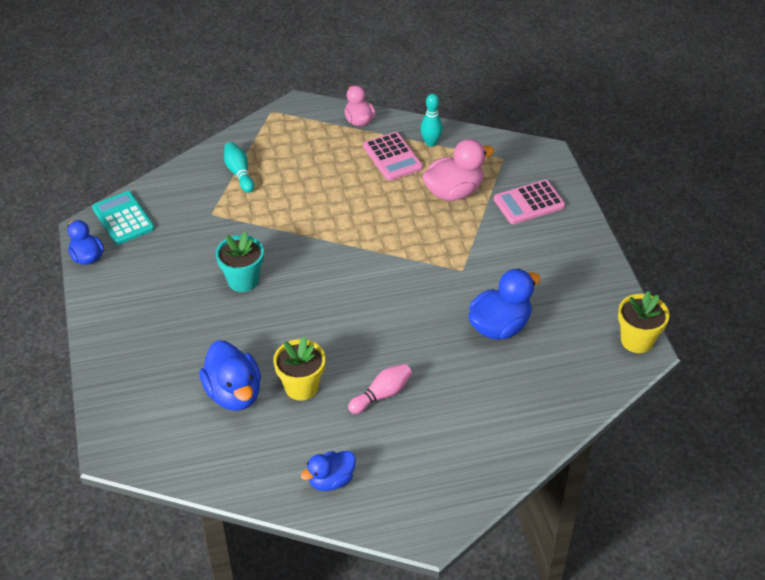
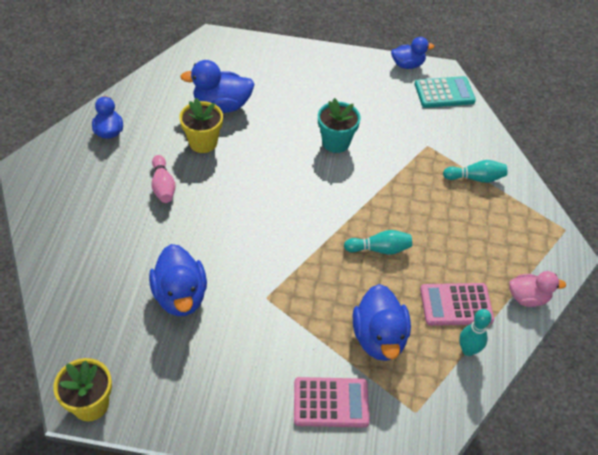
camera: 110 degrees right, 5 degrees up
pink duck [422,139,494,201] -> blue duck [353,284,411,361]
pink calculator [494,180,565,224] -> pink calculator turned 90 degrees clockwise [294,377,370,428]
none -> turquoise bowling pin [344,230,412,255]

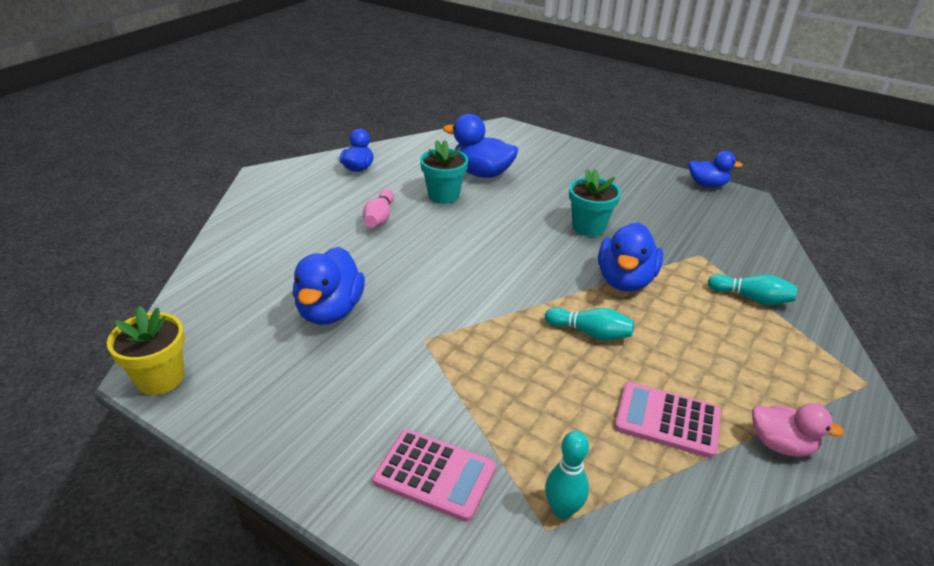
camera: 25 degrees right, 15 degrees down
yellow flower pot [179,98,223,153] -> turquoise flower pot [420,140,468,204]
blue duck [353,284,411,361] -> blue duck moved to [598,223,663,292]
turquoise calculator [415,76,476,108] -> none
turquoise bowling pin [459,309,492,356] -> turquoise bowling pin moved to [545,431,589,519]

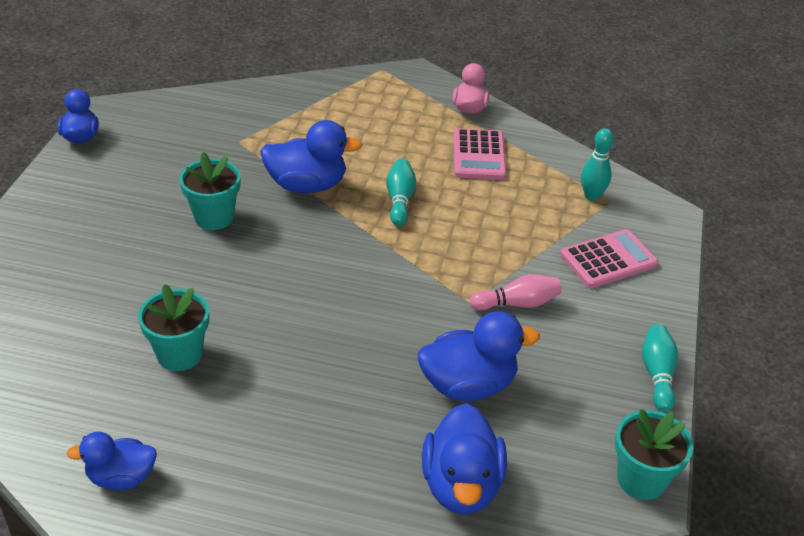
camera: 110 degrees left, 5 degrees up
yellow flower pot [107,306,185,395] -> turquoise flower pot [615,409,693,500]
pink bowling pin [363,189,394,228] -> pink bowling pin moved to [470,274,561,310]
pink calculator [373,429,496,522] -> pink calculator turned 60 degrees clockwise [561,229,658,288]
blue duck [443,114,518,178] -> blue duck moved to [422,403,507,515]
turquoise bowling pin [708,274,797,305] -> turquoise bowling pin moved to [642,324,678,412]

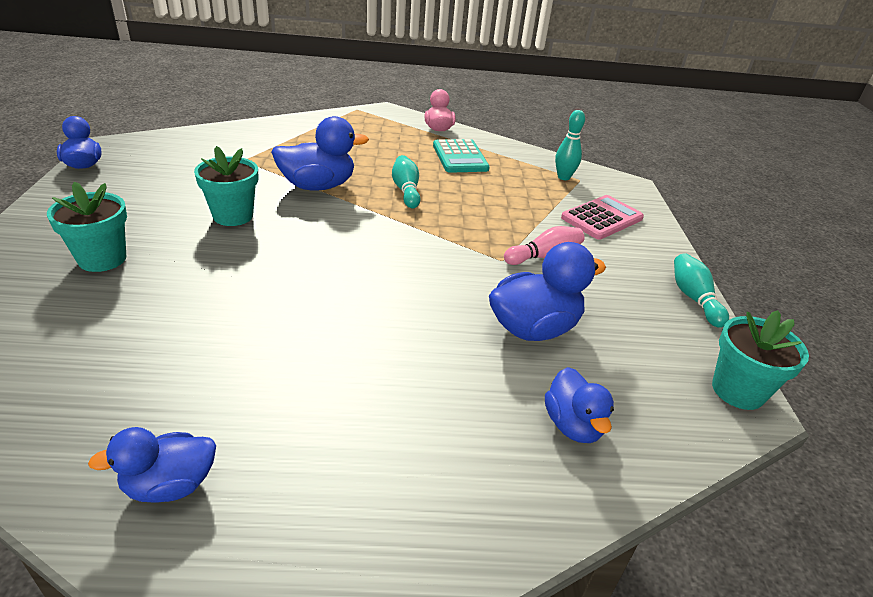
camera: 15 degrees left, 5 degrees down
turquoise flower pot [138,284,209,371] -> turquoise flower pot moved to [47,181,127,272]
blue duck [422,403,507,515] -> blue duck [545,367,614,443], size x0.64
pink calculator [453,128,507,180] -> turquoise calculator [433,139,490,173]

